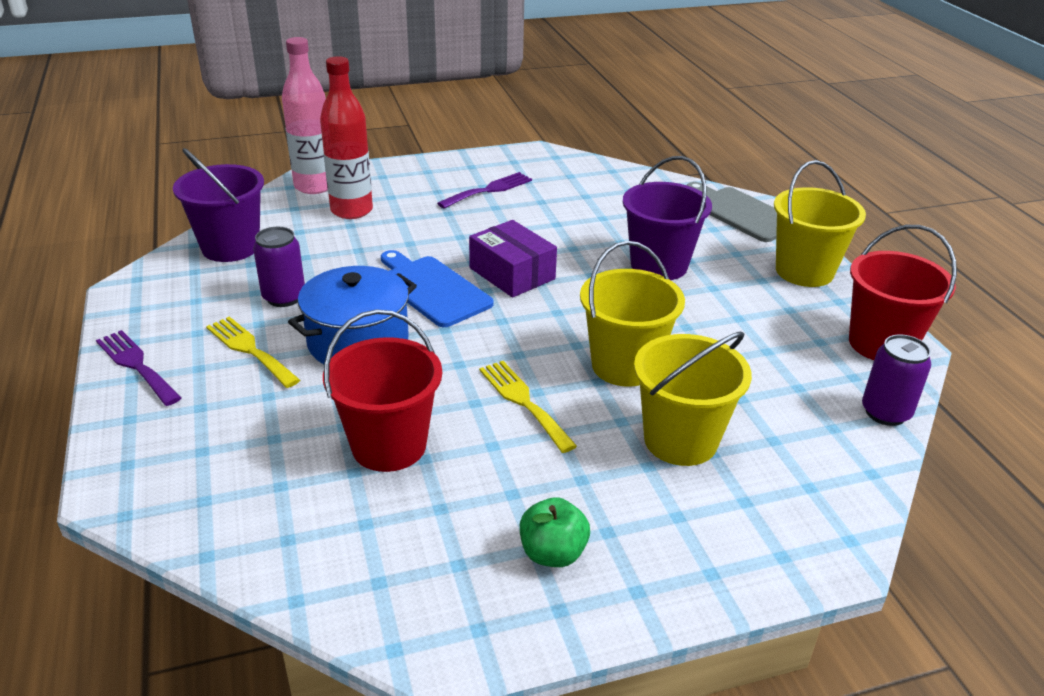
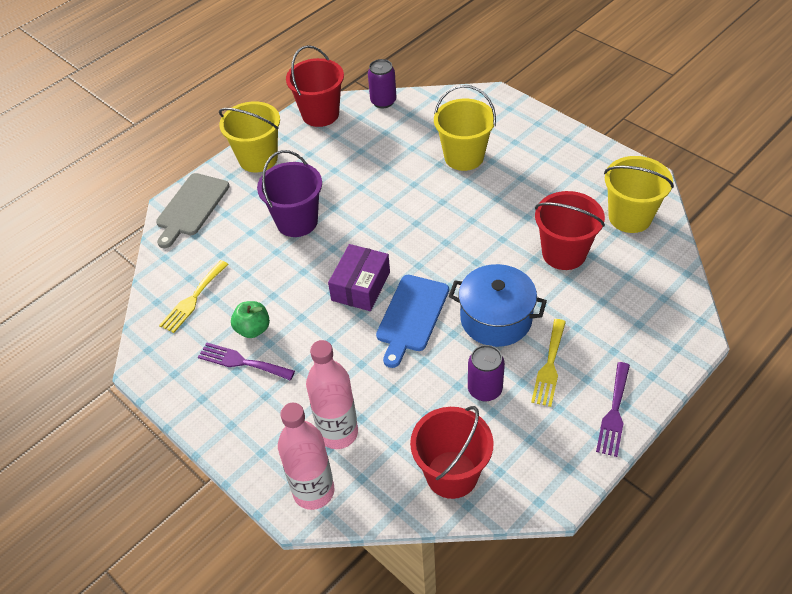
camera: 115 degrees left, 15 degrees up
purple bucket [173,148,264,262] -> red bucket [410,406,493,499]
red bottle [320,56,373,219] -> pink bottle [306,340,358,449]
yellow fork [479,361,577,453] -> yellow fork moved to [159,260,229,333]
green apple [520,497,590,567] -> green apple moved to [231,301,270,338]
yellow bucket [580,241,685,387] -> yellow bucket moved to [604,156,674,233]

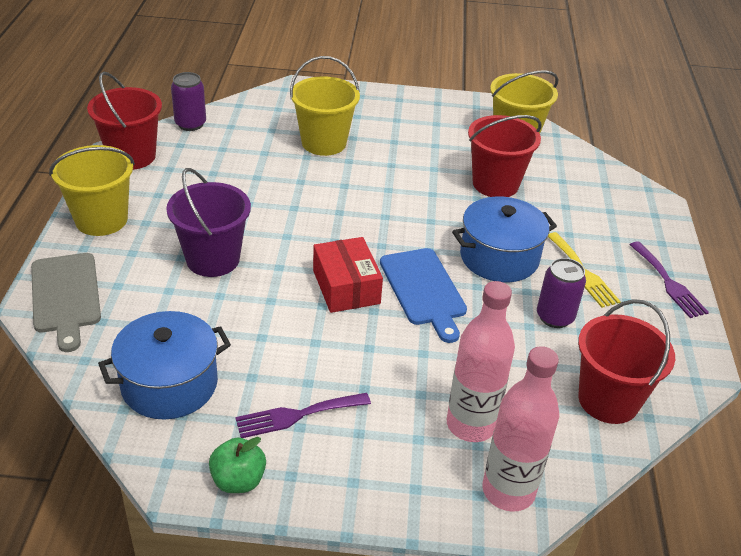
camera: 45 degrees left, 10 degrees down
yellow fork [159,260,229,333] -> blue pot [98,311,231,419]
green apple [231,301,270,338] -> green apple moved to [209,437,266,493]
purple box [328,244,390,311] -> red box [313,237,383,313]

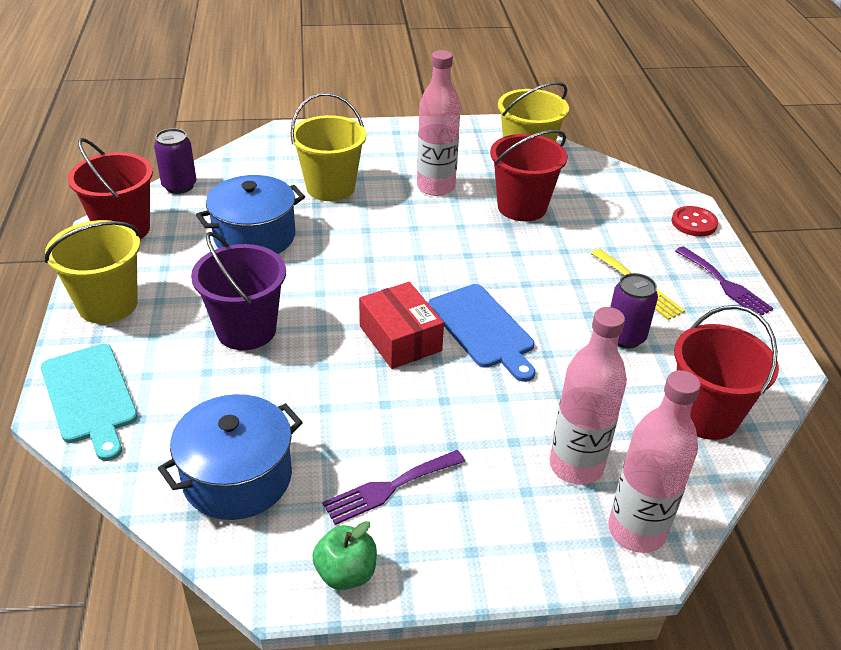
camera: 10 degrees left, 0 degrees up
grey cutting board [31,253,101,352] -> turquoise cutting board [41,344,138,461]
blue pot [452,197,557,282] -> blue pot moved to [196,175,305,254]
none -> pink bottle [417,50,461,196]
none -> red button [672,206,718,236]

